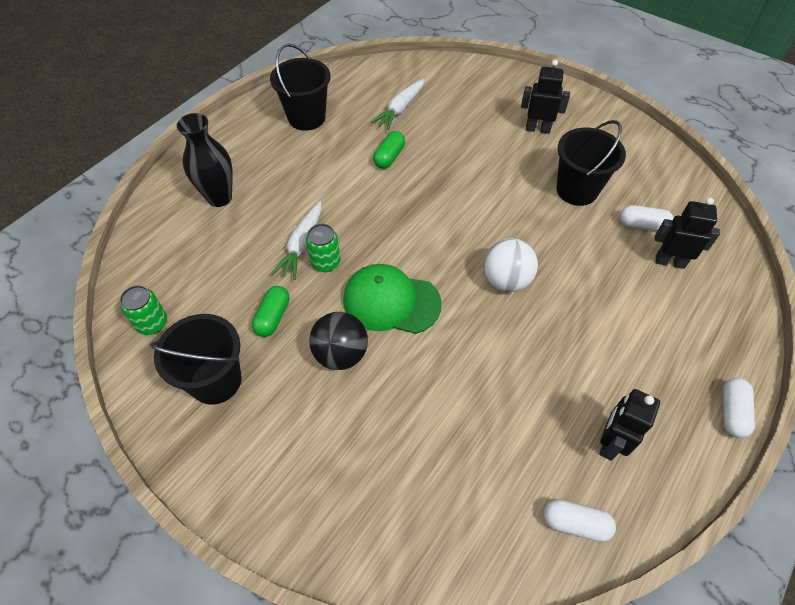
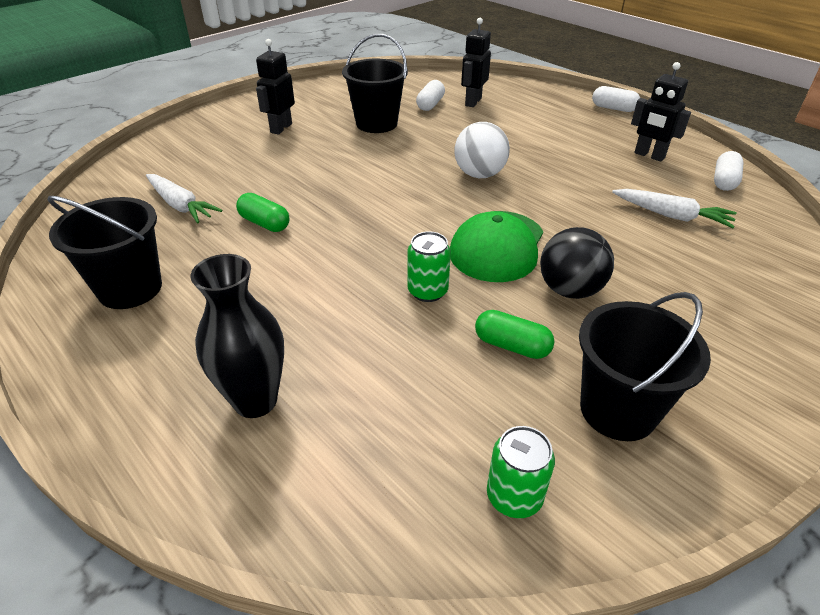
camera: 80 degrees left, 15 degrees down
white carrot [271,201,321,280] -> white carrot moved to [612,189,737,228]

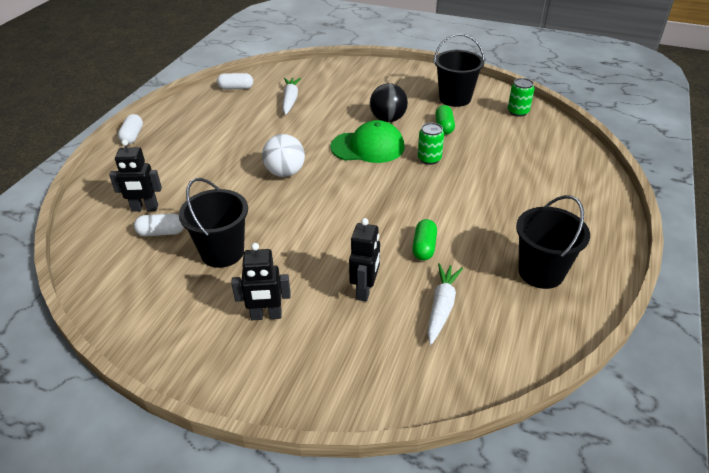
camera: 115 degrees left, 0 degrees up
black vase [191,254,284,418] -> none
black robot [631,62,691,162] -> black robot moved to [349,218,380,302]

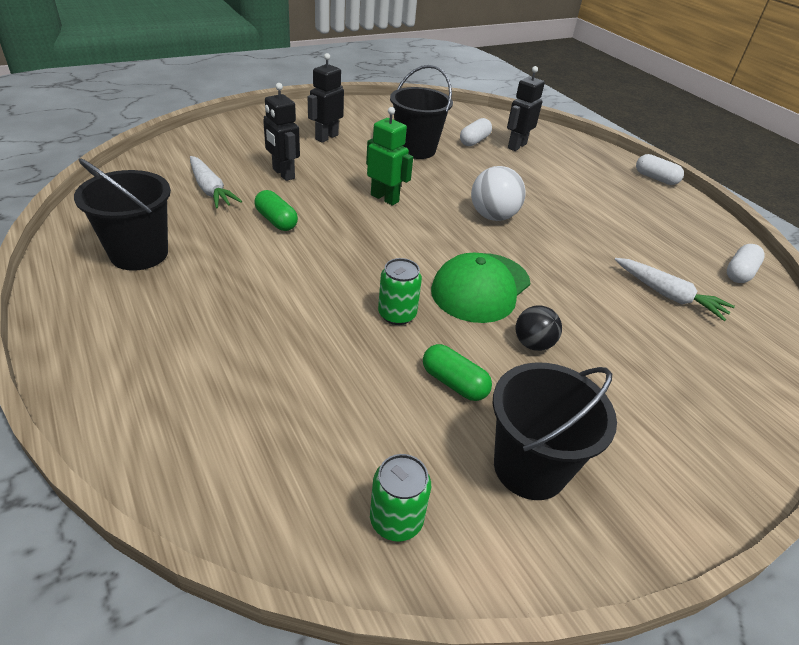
camera: 125 degrees right, 0 degrees up
black ball [370,83,408,122] -> black ball [516,305,562,351], size x0.66
none -> green robot [366,107,413,206]

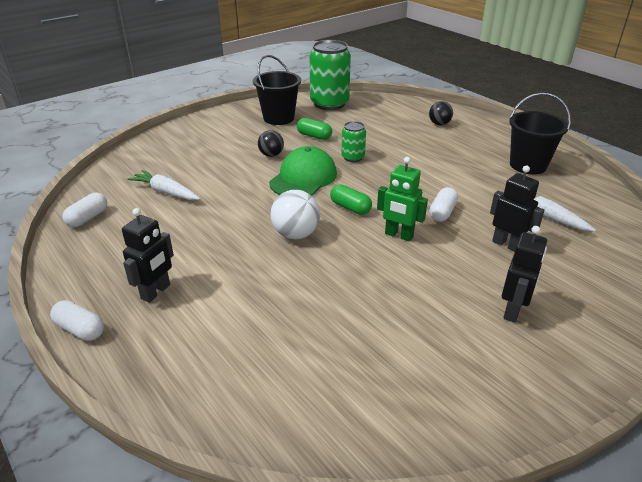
camera: 175 degrees right, 5 degrees down
green capsule [255,190,298,231] -> green capsule moved to [330,184,372,215]
green can [370,454,431,542] -> green can [309,40,351,110], size x1.99
black bucket [390,65,453,159] -> none
white capsule [460,118,492,146] -> white capsule moved to [429,187,458,222]
black robot [507,66,545,151] -> black robot moved to [122,208,174,303]
none -> black ball [429,101,453,125]

